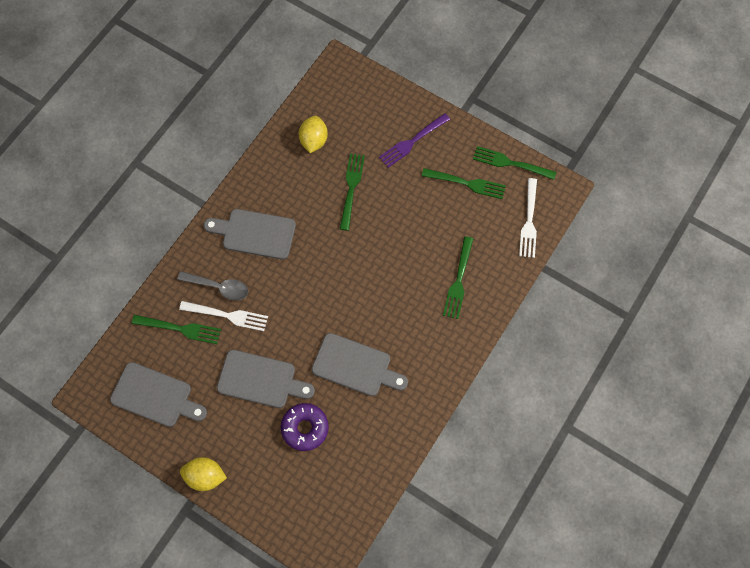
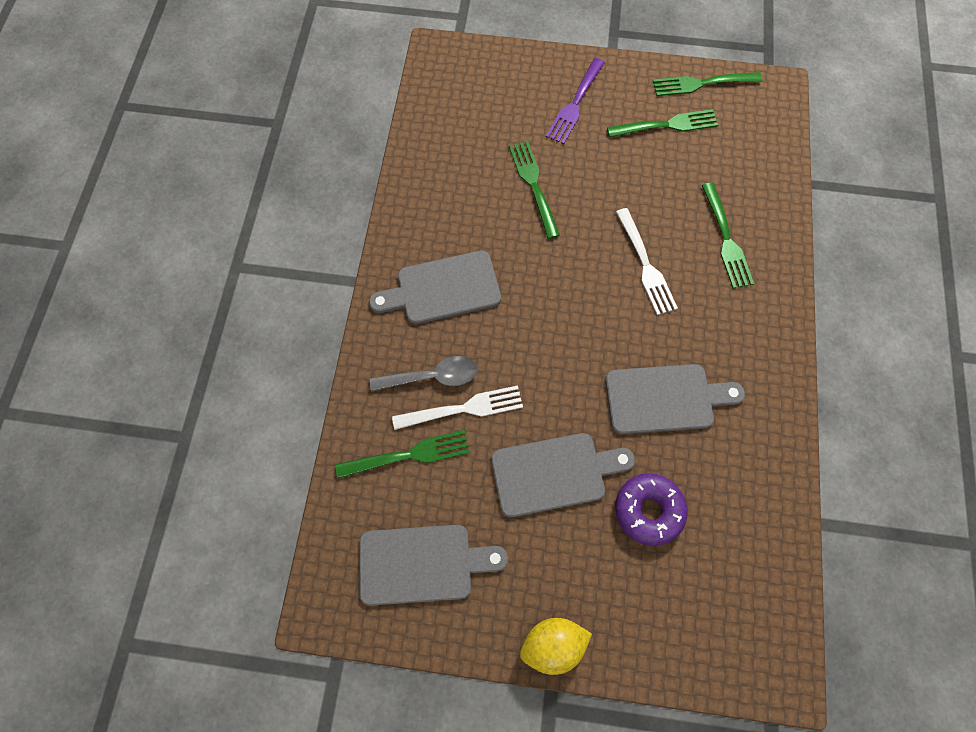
camera: 25 degrees left, 0 degrees up
yellow lemon [298,116,328,153] -> none
white fork [519,178,537,258] -> white fork moved to [616,208,678,315]

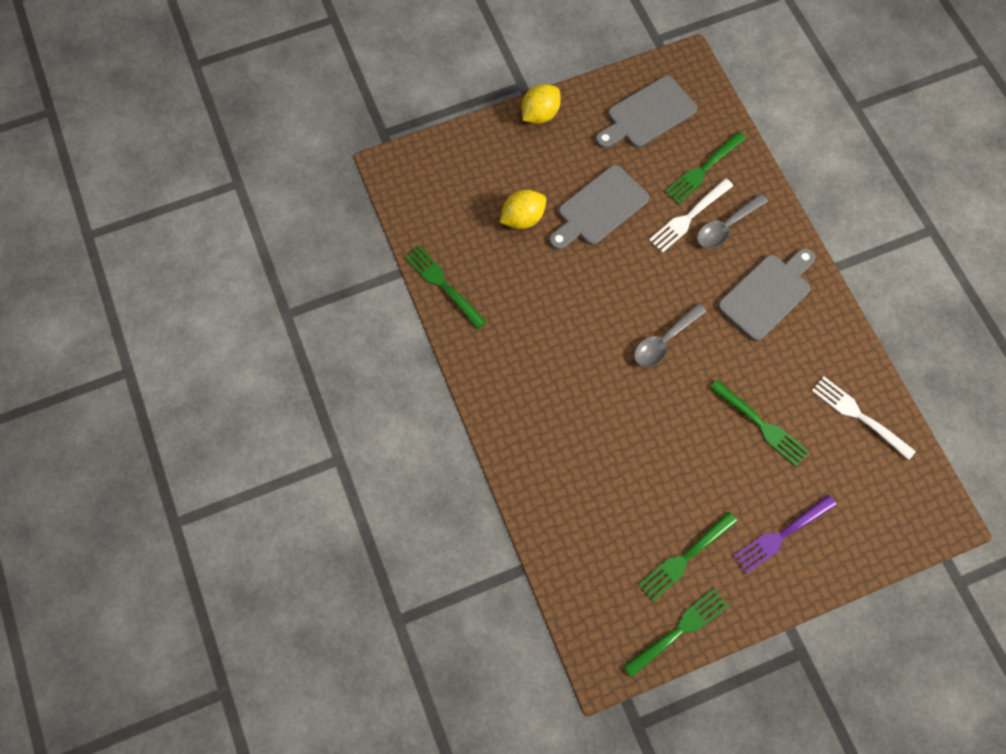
camera: 150 degrees right, 0 degrees up
purple fork [546,58,605,144] -> purple fork turned 120 degrees counterclockwise [733,494,837,574]
grey cutting board [605,364,745,434] -> none
purple donut [615,473,687,546] -> yellow lemon [499,190,546,229]
white fork [616,208,678,315] -> white fork moved to [812,377,916,460]
green fork [702,183,754,288] -> green fork moved to [405,245,486,329]
none -> grey spoon [634,303,707,367]

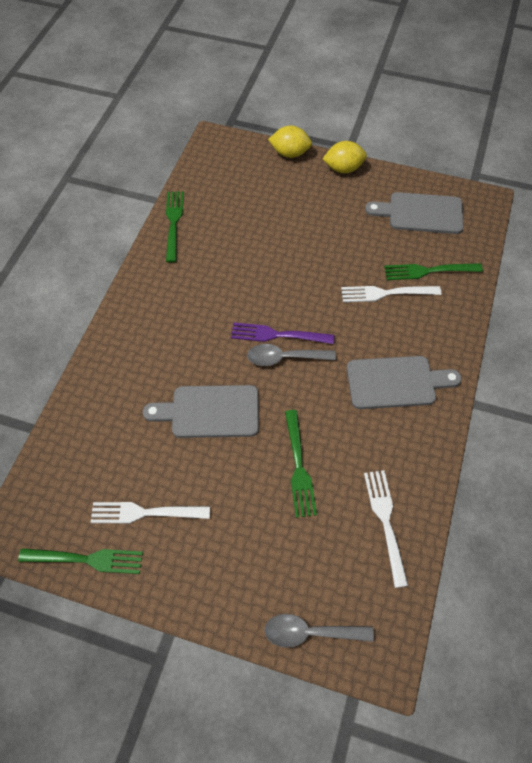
camera: 40 degrees right, 10 degrees down
yellow lemon [499,190,546,229] -> yellow lemon moved to [268,126,312,158]
grey cutting board [549,165,649,250] -> grey cutting board moved to [143,385,259,438]
green fork [639,511,737,601] -> white fork [90,502,210,523]
grey spoon [697,194,768,248] -> grey spoon moved to [264,614,374,648]
purple fork [733,494,837,574] -> purple fork moved to [231,322,334,344]

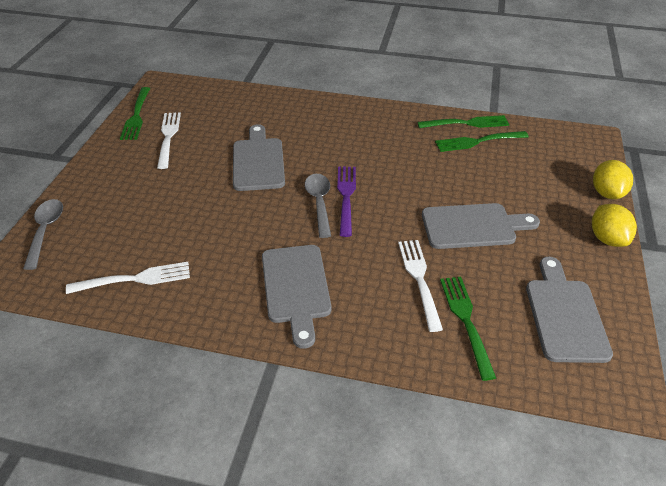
camera: 85 degrees right, 15 degrees down
green fork [285,410,317,518] -> green fork moved to [435,131,529,152]
none -> grey cutting board [422,203,540,249]

